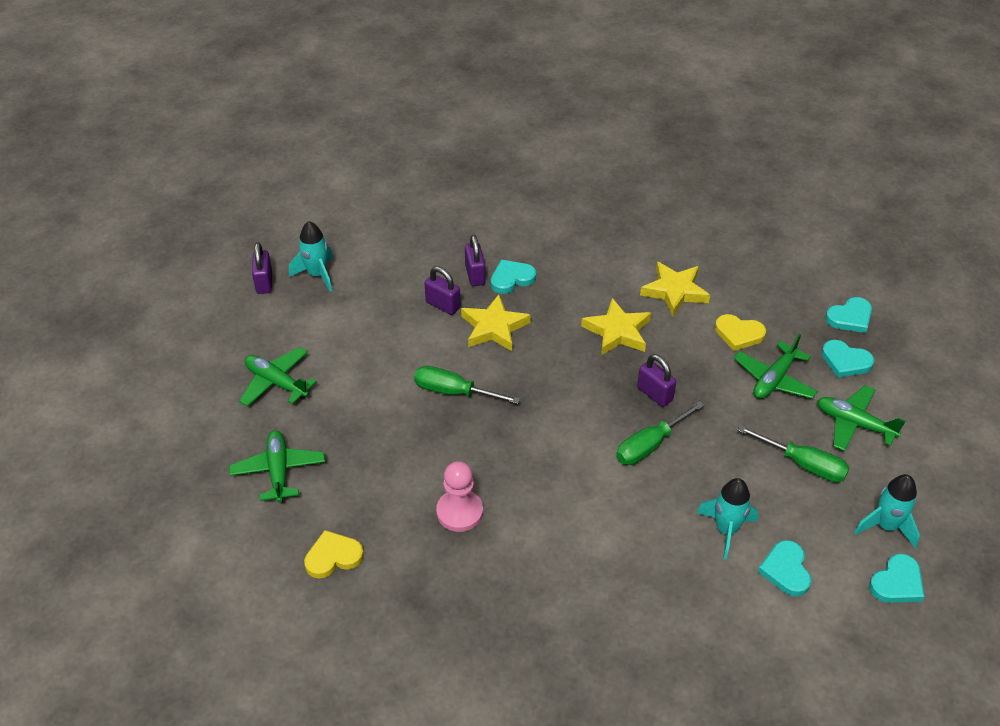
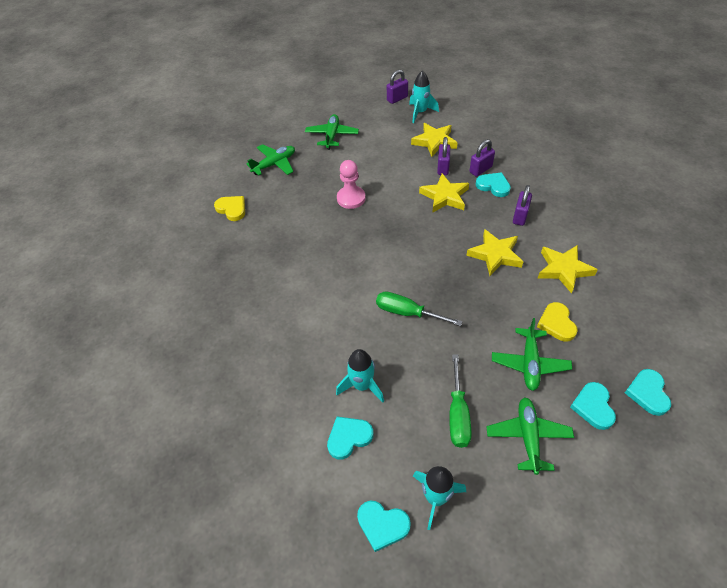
camera: 65 degrees right, 5 degrees up
green screwdriver [414,366,520,404] -> none
pink pawn [436,461,483,532] -> pink pawn moved to [337,160,366,209]
purple padlock [637,354,676,407] -> purple padlock moved to [513,185,532,226]
green plane [734,334,818,399] -> green plane turned 90 degrees counterclockwise [492,318,572,391]
turquoise heart [825,297,872,333] -> turquoise heart turned 60 degrees clockwise [625,369,671,416]
none -> yellow star [411,123,458,157]

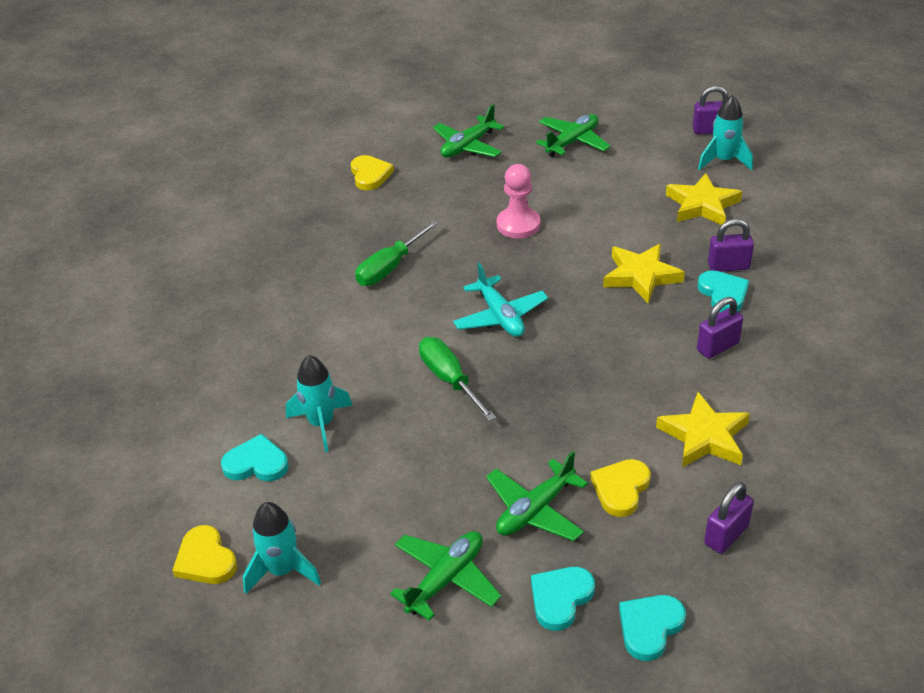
camera: 35 degrees right, 10 degrees down
green plane [247,144,295,176] -> green plane turned 135 degrees clockwise [433,104,505,158]
turquoise heart [357,501,411,552] -> yellow heart [172,525,237,584]
purple padlock [437,137,450,175] -> purple padlock moved to [704,482,754,554]
green screwdriver [449,354,472,448] -> green screwdriver moved to [355,220,438,286]
yellow star [466,229,523,276] -> none
none -> turquoise plane [453,263,548,337]

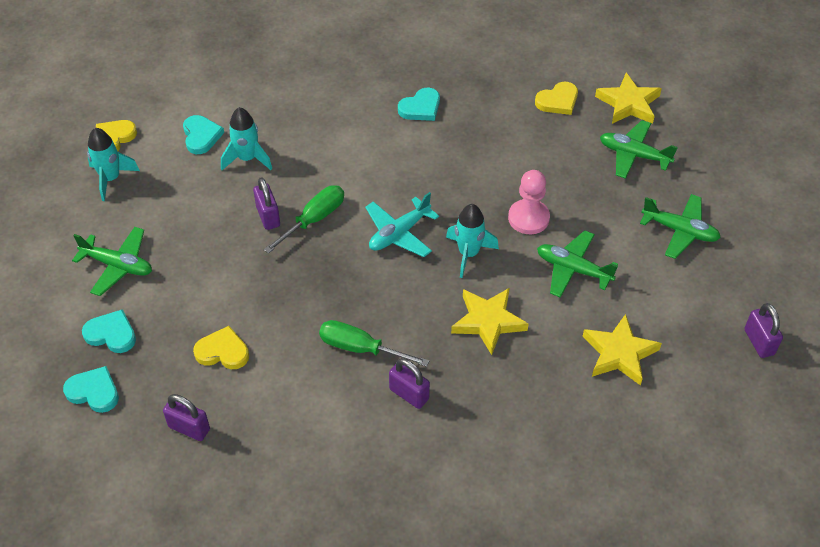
camera: 70 degrees right, 10 degrees up
green screwdriver [355,220,438,286] -> green screwdriver moved to [319,320,429,367]
green plane [486,451,588,541] -> green plane moved to [537,230,618,298]
yellow star [656,392,750,468] -> yellow star moved to [595,73,662,124]
turquoise heart [697,270,749,312] -> turquoise heart moved to [398,88,440,121]
turquoise rocket [698,95,753,170] -> turquoise rocket moved to [446,204,499,278]
purple padlock [708,219,754,272] -> purple padlock moved to [253,177,280,230]

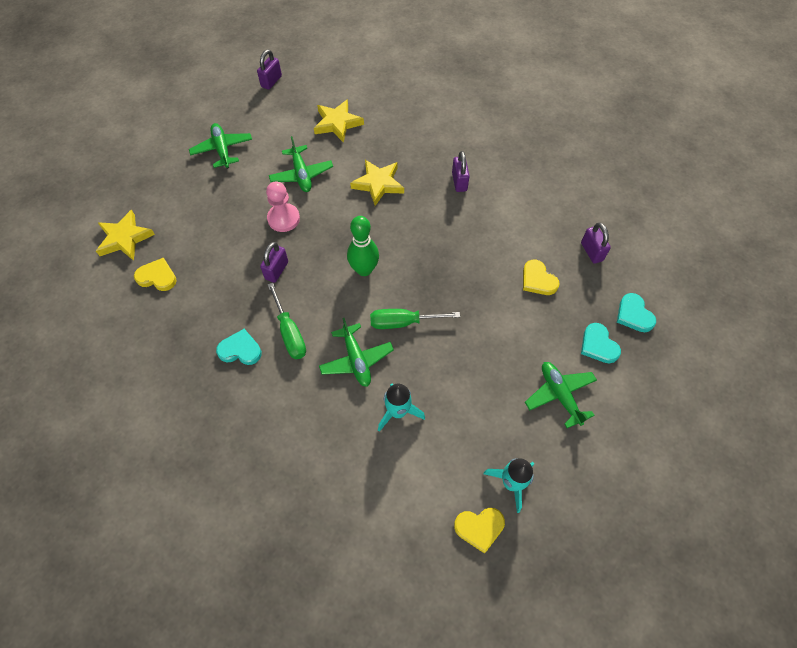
camera: 135 degrees left, 10 degrees up
turquoise heart [183,115,224,154] -> none
purple padlock [253,177,280,230] -> purple padlock moved to [260,242,288,283]
green screwdriver [319,320,429,367] -> green screwdriver moved to [267,282,306,359]
turquoise plane [365,192,439,257] -> green bowling pin [347,216,379,276]
turquoise rocket [446,204,499,278] -> none
green plane [600,120,678,179] -> green plane moved to [319,318,394,387]

